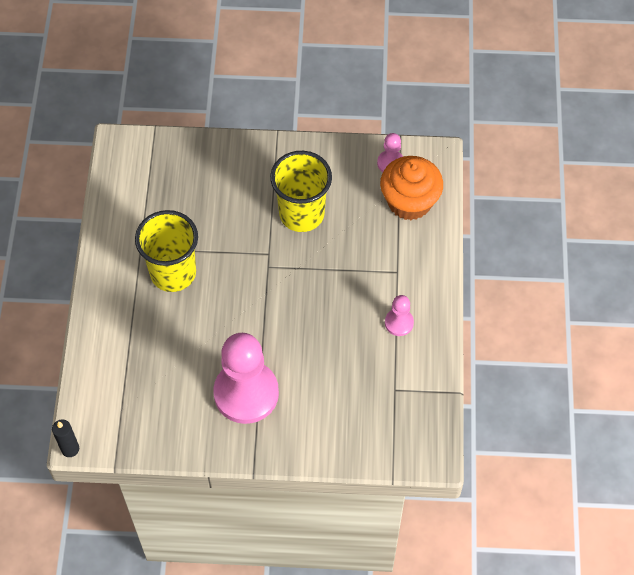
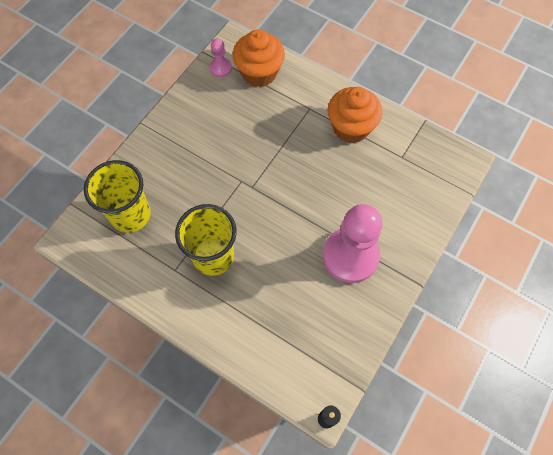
camera: 60 degrees left, 5 degrees up
yellow cup [270,151,332,232] -> yellow cup moved to [84,160,151,233]
pink pawn [385,295,414,336] -> orange cupcake [328,87,382,143]

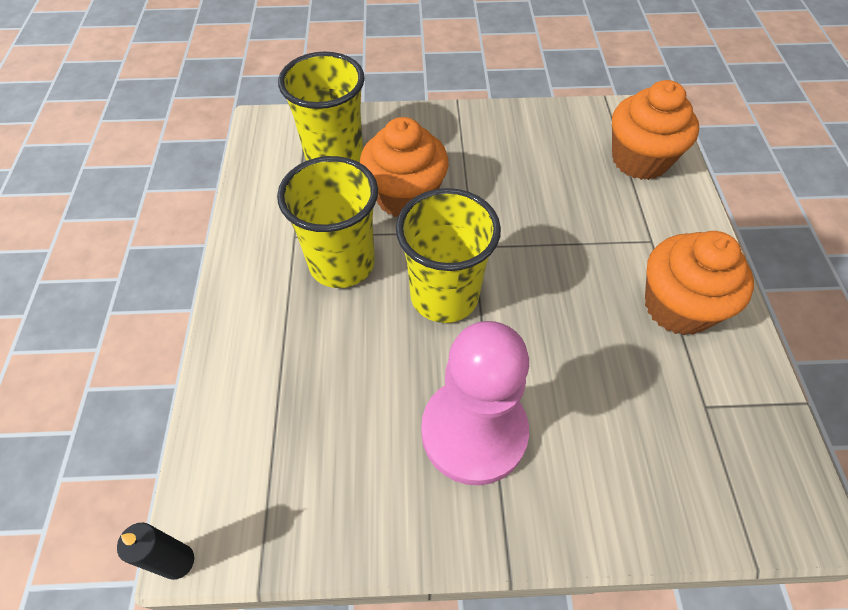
camera: 55 degrees right, 10 degrees down
pink pawn [209,38,232,77] -> none
none -> orange cupcake [360,117,449,217]
none -> yellow cup [396,188,501,323]

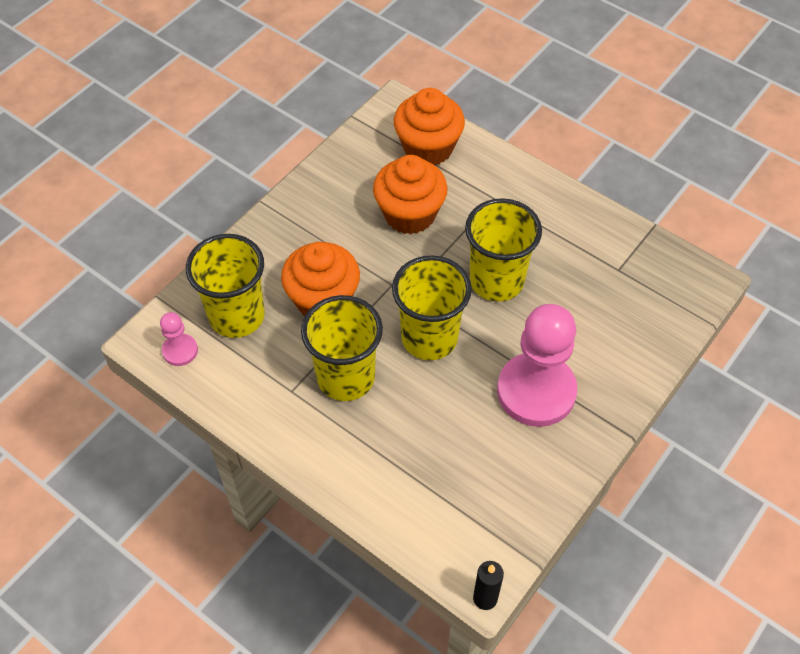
camera: 50 degrees left, 0 degrees up
orange cupcake [645,231,754,335] -> orange cupcake moved to [373,155,448,234]
none -> pink pawn [160,312,198,366]
none -> yellow cup [465,198,542,302]

